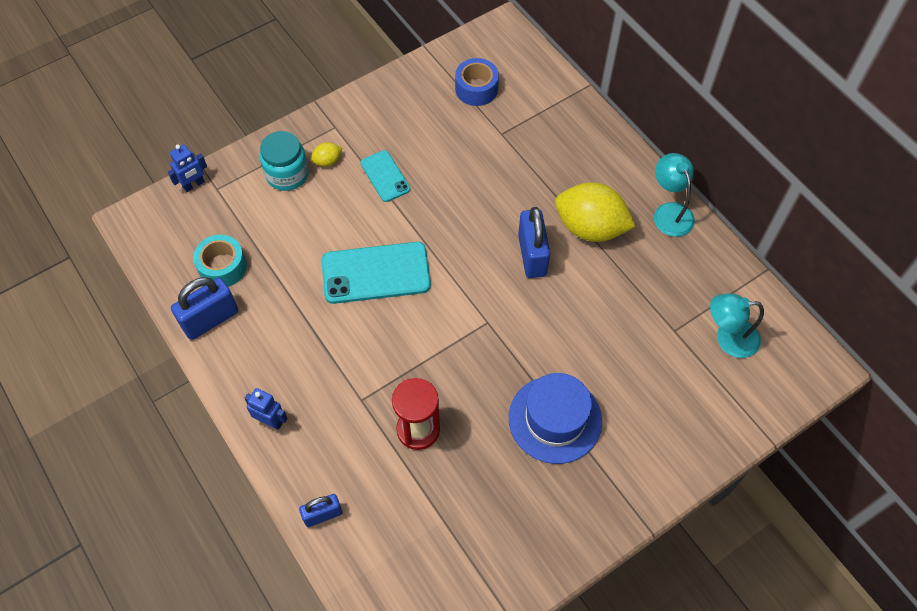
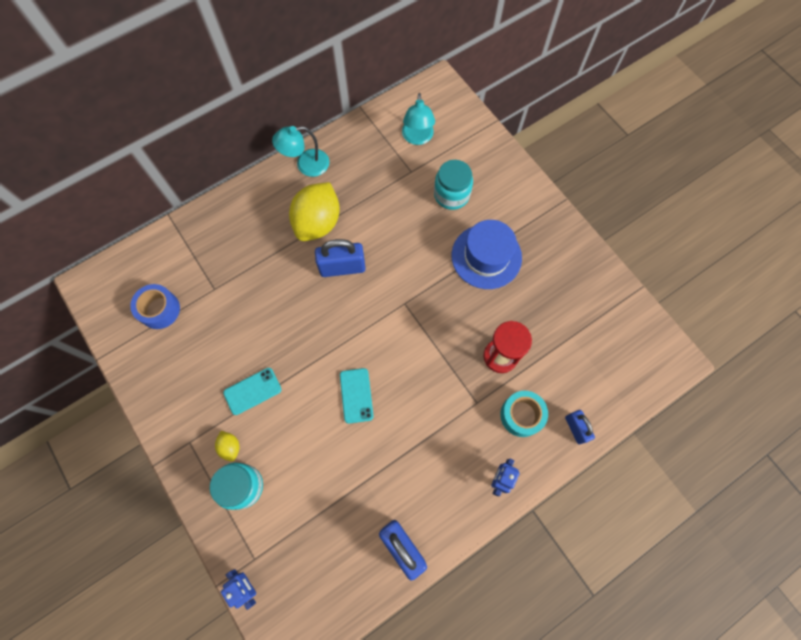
camera: 90 degrees left, 10 degrees up
turquoise tape [193,235,247,287] -> turquoise tape moved to [500,391,548,437]
turquoise phone [322,242,431,304] -> turquoise phone [340,368,374,424], size x0.57
none -> turquoise jar [434,160,473,210]

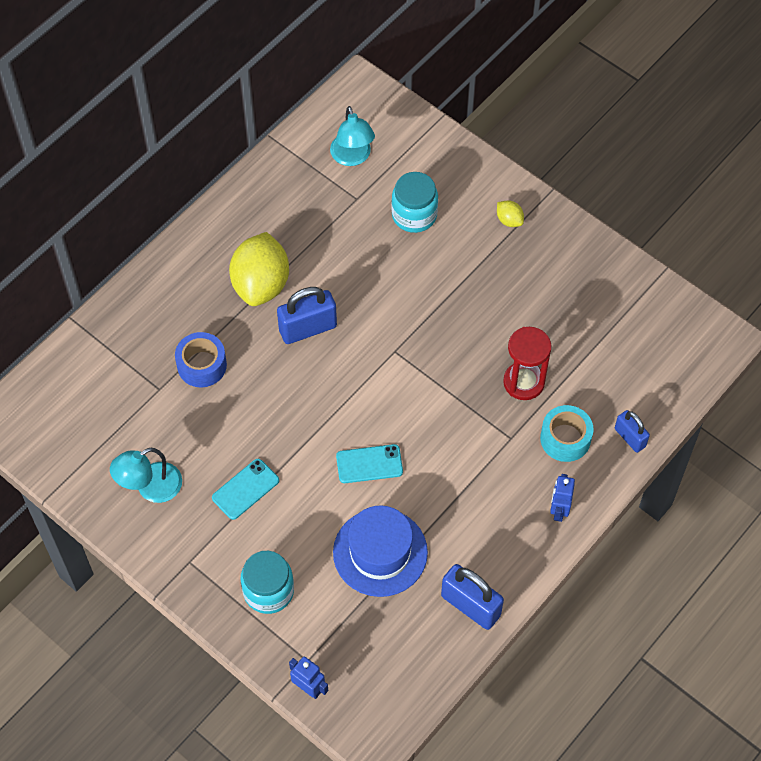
camera: 15 degrees left, 10 degrees down
blue tape [130,284,180,329] -> blue tape moved to [175,332,227,387]
yellow lemon [215,431,239,461] -> yellow lemon moved to [497,201,524,227]
turquoise lamp [272,126,330,177] -> turquoise lamp moved to [110,448,182,503]
turquoise phone [340,368,374,424] -> turquoise phone turned 75 degrees counterclockwise [336,444,403,483]
blue hat [451,220,522,289] -> blue hat moved to [333,505,428,597]

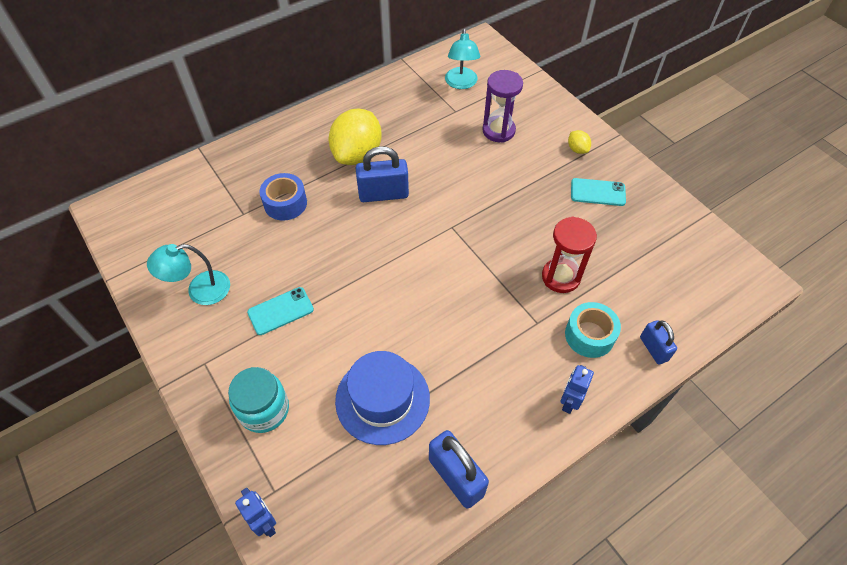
camera: 15 degrees right, 5 degrees down
turquoise phone [336,444,403,483] -> turquoise phone moved to [571,178,626,206]
turquoise jar [391,172,438,233] -> purple hourglass [482,70,523,143]

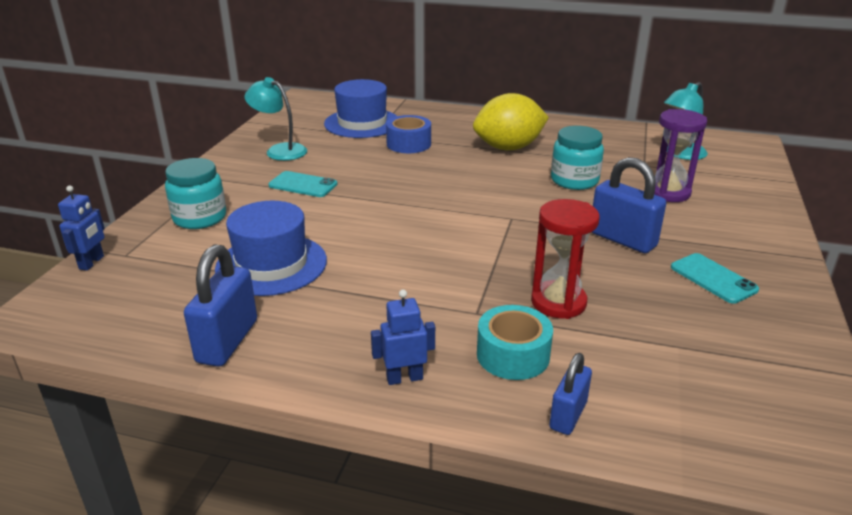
camera: 50 degrees right, 25 degrees down
blue padlock [356,146,409,202] -> blue padlock moved to [592,157,666,253]
yellow lemon [568,130,591,154] -> none
none -> blue hat [324,79,397,138]
none -> turquoise jar [551,126,604,190]

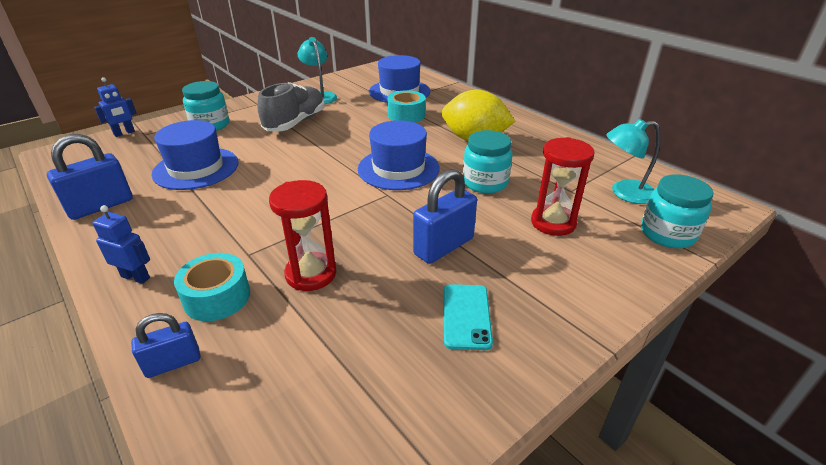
camera: 35 degrees right, 5 degrees up
turquoise phone [268,171,337,197] -> grey shoe [257,82,325,131]
blue tape [386,115,431,153] -> turquoise tape [387,90,425,123]
blue padlock [592,157,666,253] -> blue padlock turned 60 degrees clockwise [413,169,477,264]
purple hourglass [654,109,707,202] -> red hourglass [531,137,595,236]
none -> blue hat [358,120,440,190]
none -> turquoise jar [641,174,714,248]

